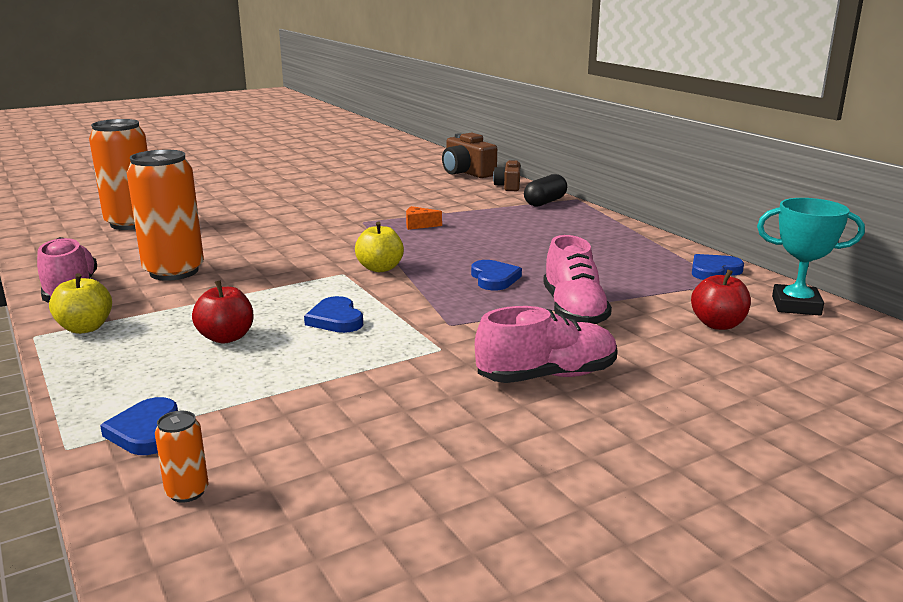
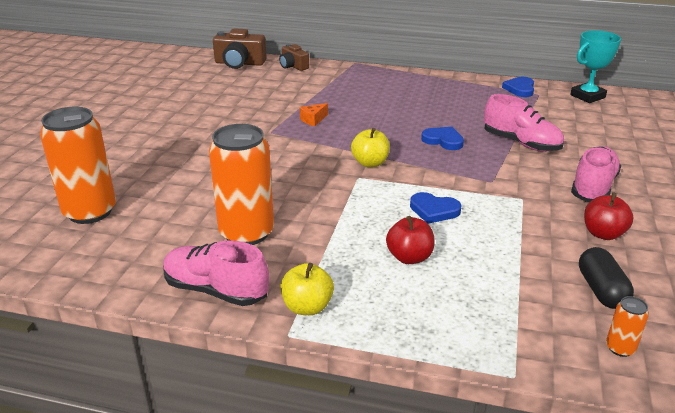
camera: 45 degrees left, 10 degrees up
blue heart [100,397,178,455] -> none
black capsule [524,174,567,206] -> black capsule moved to [579,247,634,309]
red apple [691,269,751,330] -> red apple moved to [584,192,633,240]

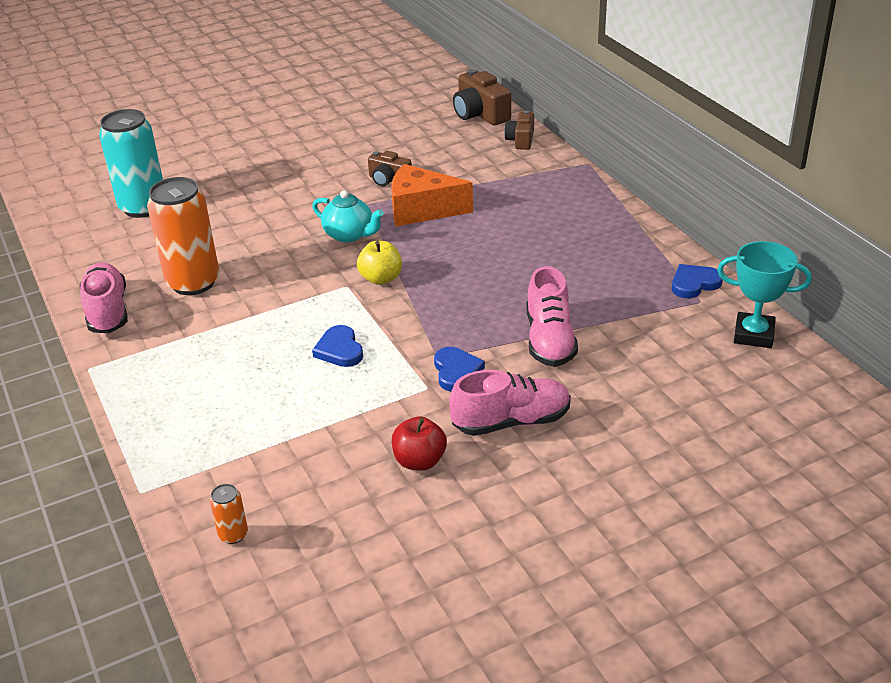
camera: 50 degrees right, 5 degrees up
orange can [40,107,116,224] -> turquoise can [99,109,163,218]
yellow apple [281,263,334,315] -> none
orange cheese [300,103,328,126] -> orange cheese [391,164,473,226], size x2.26
red apple [386,216,435,264] -> none
blue heart [421,127,464,150] -> blue heart moved to [434,347,485,392]
black capsule [579,247,634,309] -> none
none -> turquoise teapot [312,190,384,243]
none -> brown camera [368,151,412,186]

